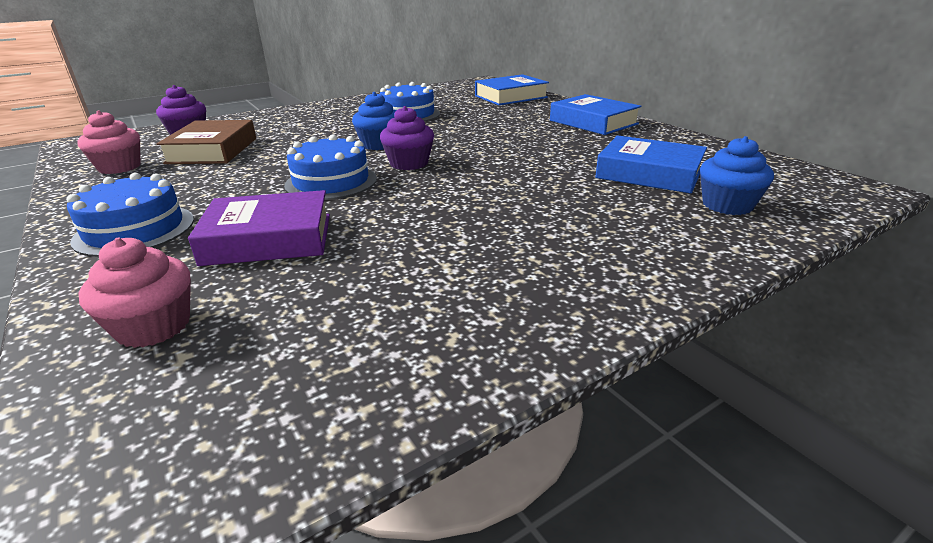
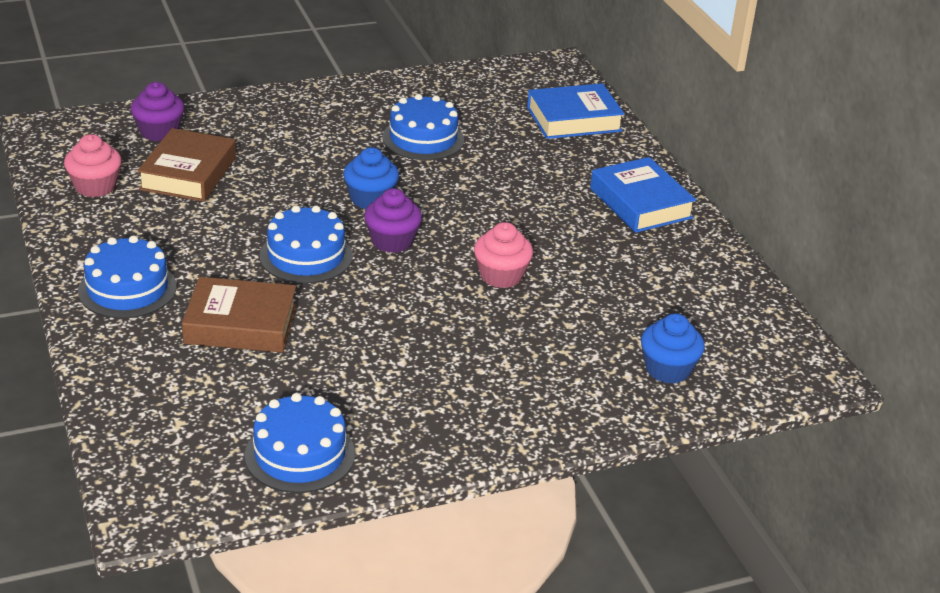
camera: 10 degrees right, 5 degrees up
pink cupcake [78,237,191,348] -> pink cupcake moved to [474,222,533,288]
purple book [188,190,330,266] -> brown book [182,277,297,353]
blue book [595,135,707,194] -> none
none -> blue cake [245,393,355,493]

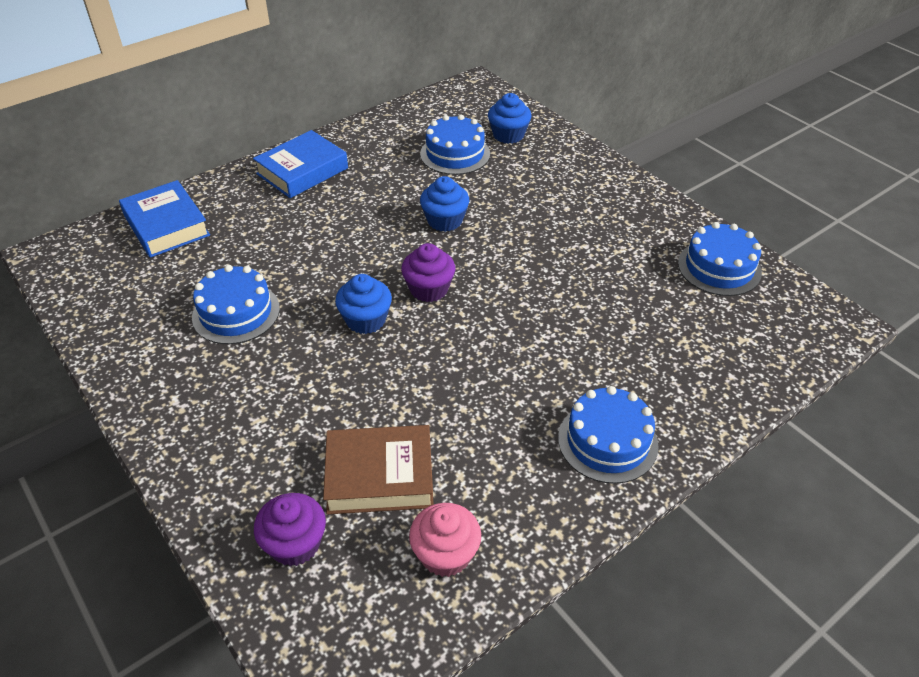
camera: 105 degrees left, 10 degrees up
brown book [182,277,297,353] -> none
blue cake [260,205,353,283] -> blue cake moved to [420,115,490,175]
pink cupcake [474,222,533,288] -> blue cupcake [420,176,469,232]

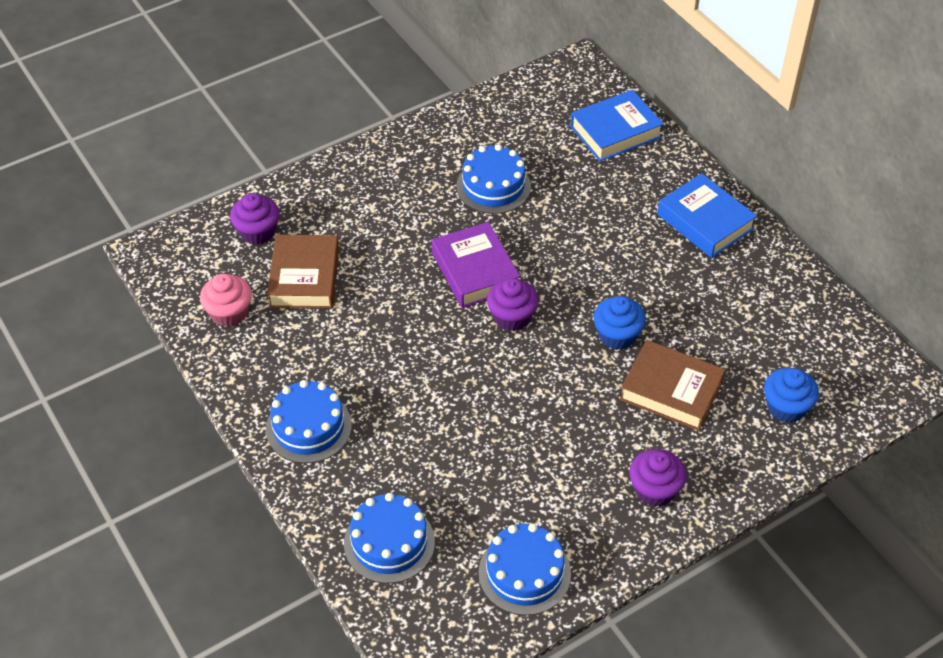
camera: 95 degrees right, 5 degrees up
blue cupcake [335,274,392,334] -> purple book [432,222,520,308]
blue cake [420,115,490,175] -> blue cake moved to [344,493,435,583]
none -> brown book [620,340,725,431]
none -> purple cupcake [630,449,686,507]

